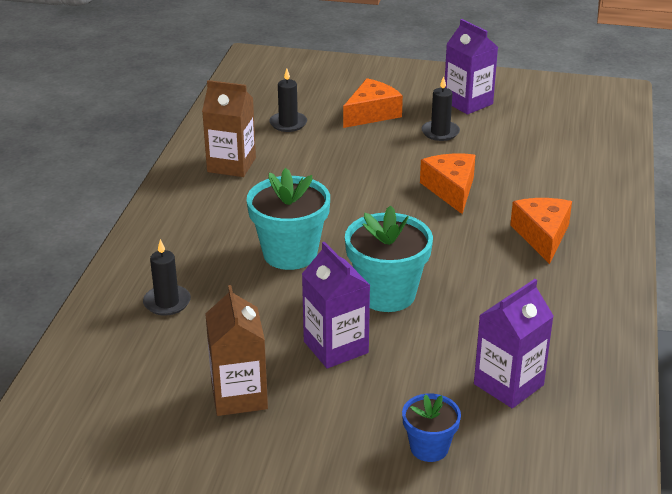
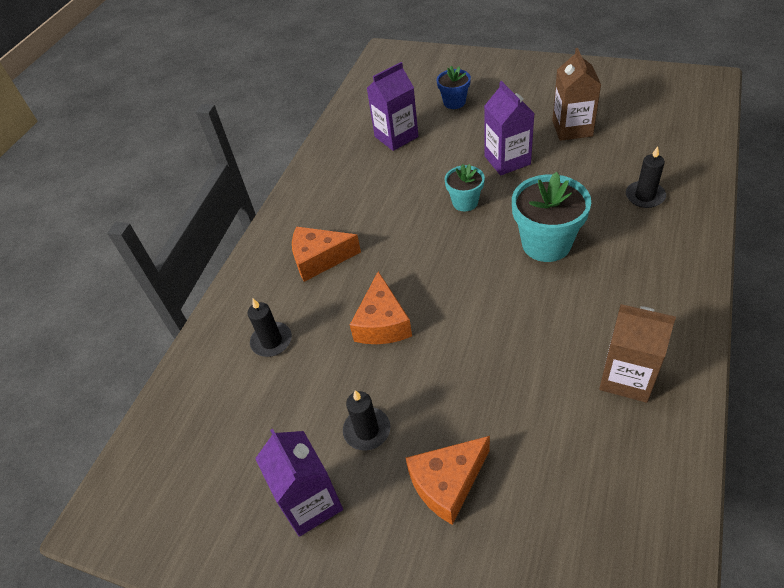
camera: 165 degrees left, 15 degrees up
black candle [270,69,307,132] -> black candle moved to [248,298,292,357]
turquoise flower pot [345,205,433,312] -> turquoise flower pot [445,164,485,211], size x0.57
orange cheese [510,198,572,264] -> orange cheese turned 75 degrees clockwise [292,226,361,282]

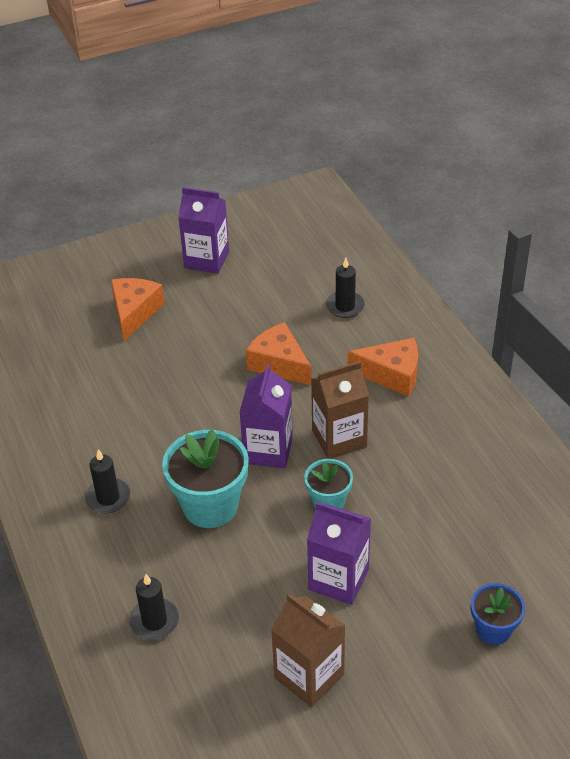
camera: 130 degrees right, 5 degrees down
orange cheese [292,226,361,282] -> orange cheese turned 60 degrees clockwise [348,338,418,397]
black candle [343,390,390,451] -> black candle moved to [85,449,131,514]
purple carton [367,62,418,151] -> purple carton moved to [239,364,293,468]
brown carton [599,304,676,403] -> brown carton moved to [311,361,369,459]

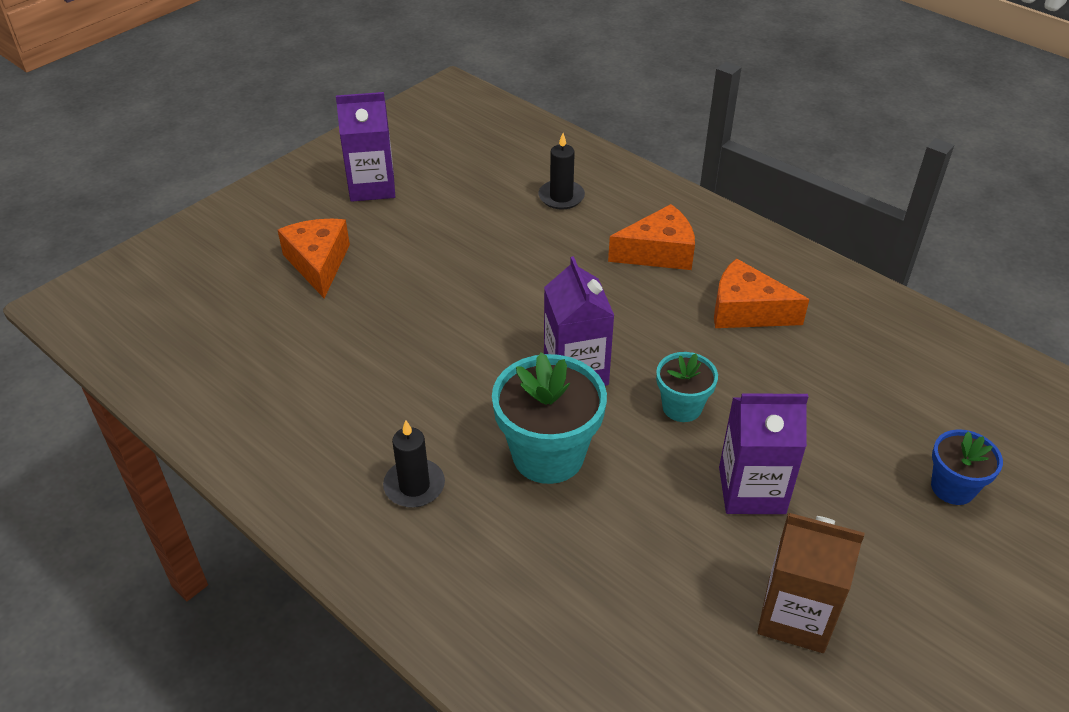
camera: 25 degrees left, 0 degrees up
black candle [129,574,179,640] -> none
orange cheese [246,322,312,385] -> orange cheese moved to [714,258,809,328]
brown carton [311,361,369,459] -> none

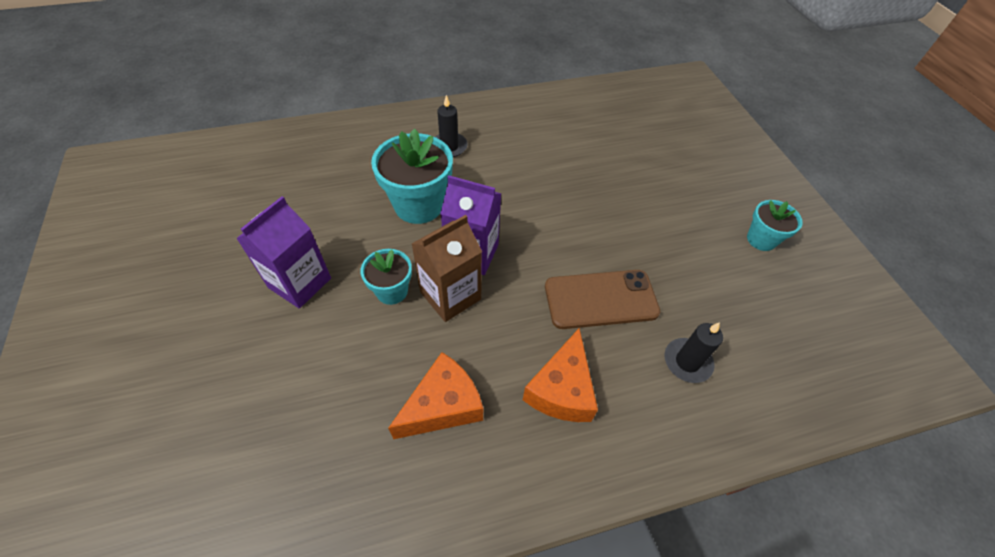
camera: 120 degrees right, 10 degrees up
orange cheese [278,219,350,298] -> none
purple carton [336,92,395,202] -> turquoise flower pot [747,200,803,251]
brown carton [757,513,865,653] -> brown carton moved to [412,215,482,322]
blue flower pot [931,429,1003,505] -> none
none -> brown phone [545,270,660,329]

